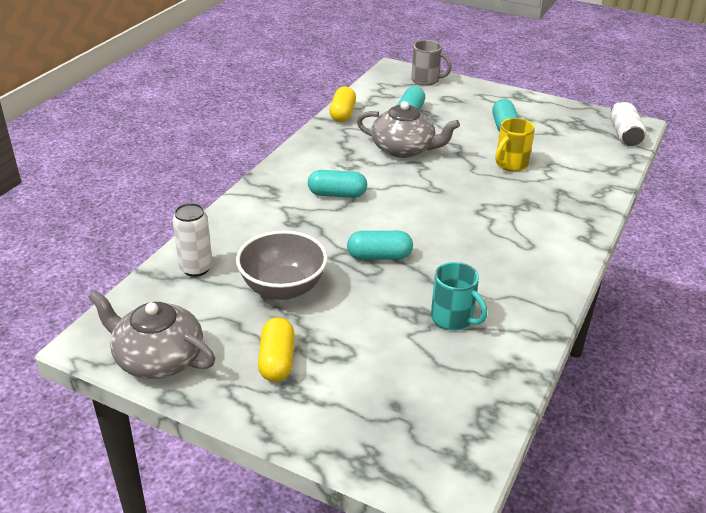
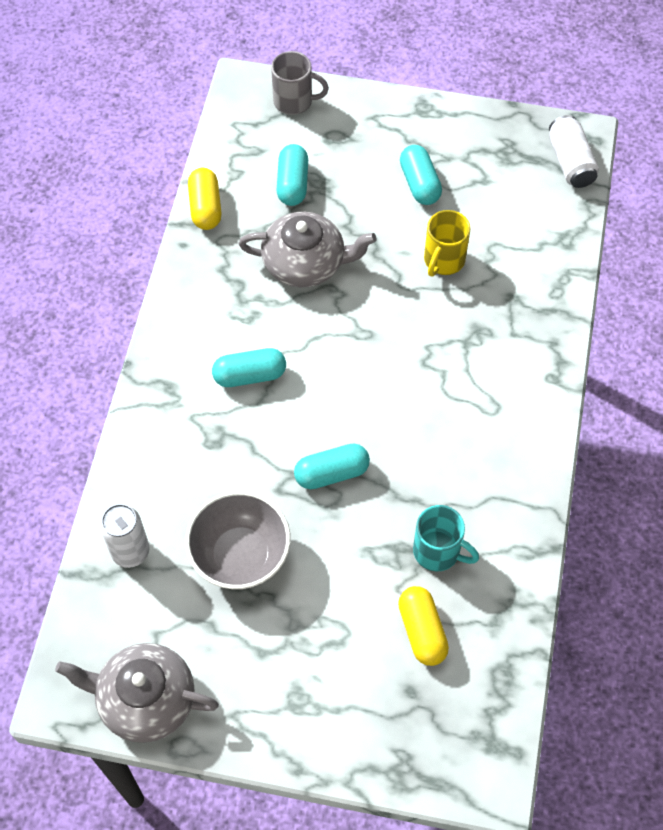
camera: 15 degrees left, 25 degrees up
yellow capsule [258,317,295,382] -> yellow capsule moved to [398,586,449,666]

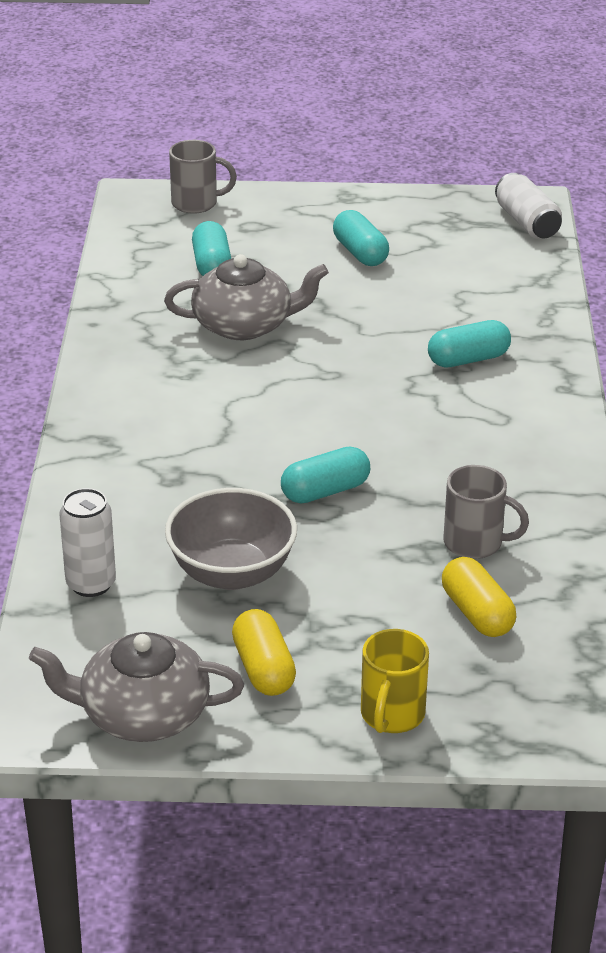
camera: 10 degrees left, 25 degrees down
yellow capsule [188,168,221,230] -> yellow capsule moved to [232,609,296,696]
turquoise capsule [212,348,286,387] -> turquoise capsule moved to [428,320,511,368]
turquoise mug [413,505,479,571] -> grey mug [443,465,529,559]
yellow mug [424,210,471,276] -> yellow mug moved to [361,629,429,733]

